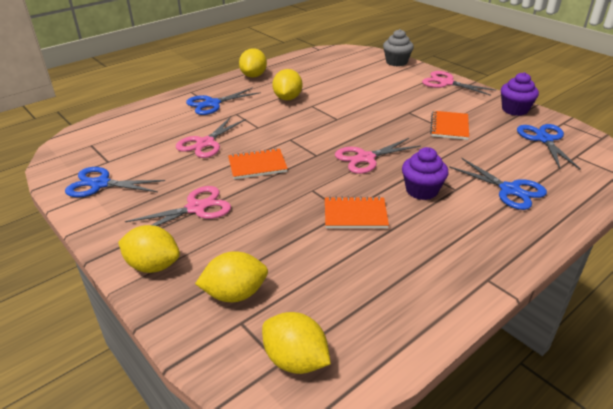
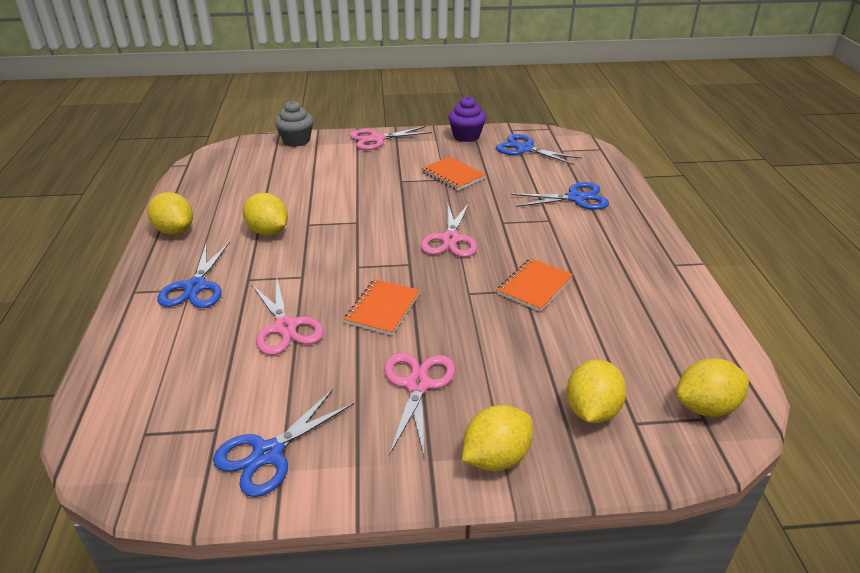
camera: 55 degrees left, 0 degrees up
purple cupcake [402,147,449,200] -> none

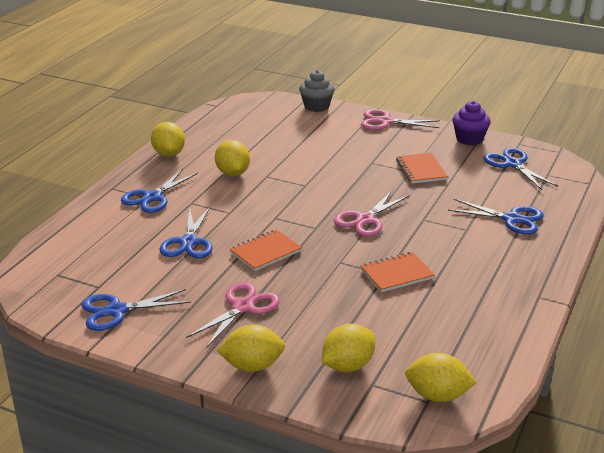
camera: 30 degrees right, 5 degrees down
pink scissors [252,279,324,355] -> blue scissors [159,207,213,258]

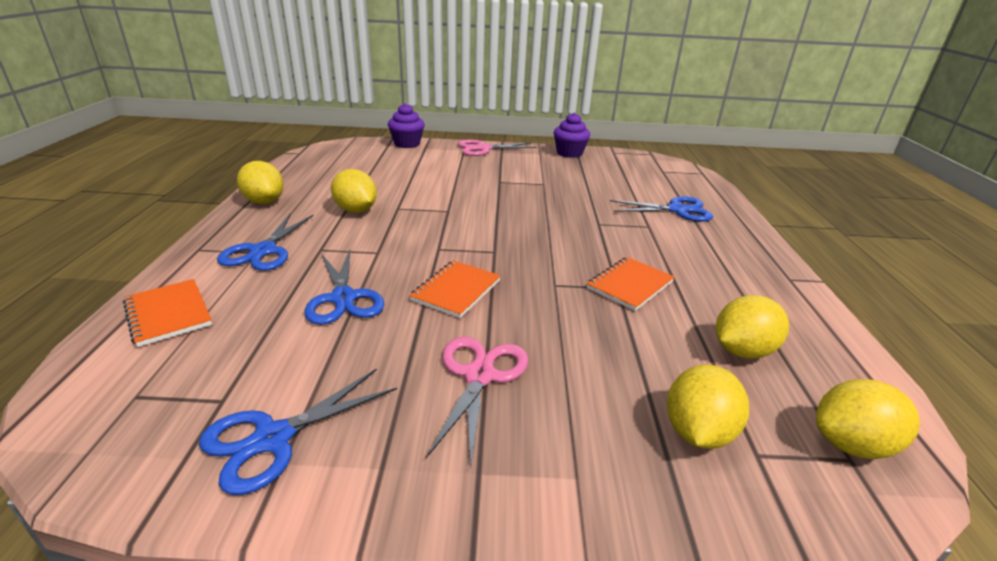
camera: 25 degrees left, 0 degrees up
yellow lemon [217,324,285,372] -> yellow lemon moved to [716,295,789,359]
grey cupcake [299,70,335,112] -> purple cupcake [388,103,425,148]
pink scissors [334,191,409,237] -> none
orange notebook [396,153,448,184] -> orange notebook moved to [123,279,212,347]
blue scissors [484,148,558,190] -> none

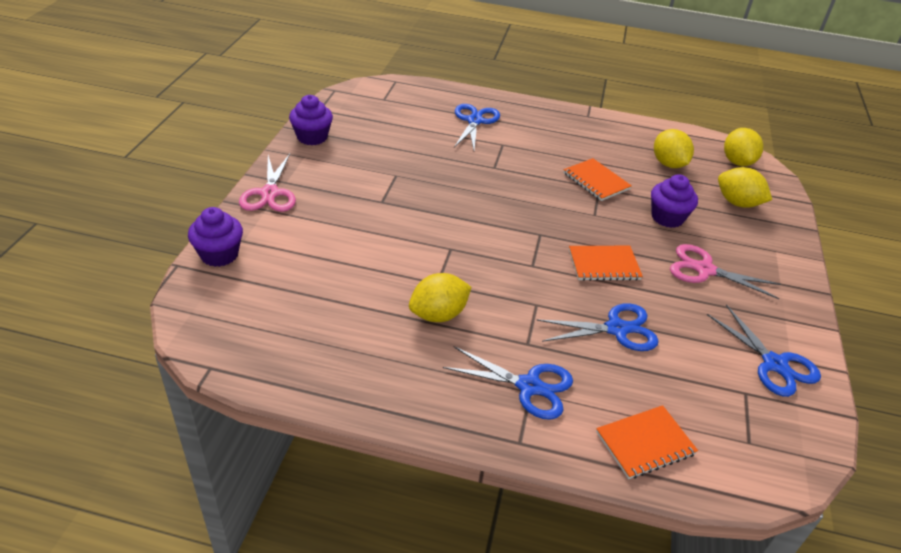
camera: 80 degrees left, 10 degrees up
yellow lemon [237,161,284,204] -> none
orange notebook [409,260,501,318] -> orange notebook turned 45 degrees counterclockwise [569,246,643,281]
none -> purple cupcake [651,174,698,228]

